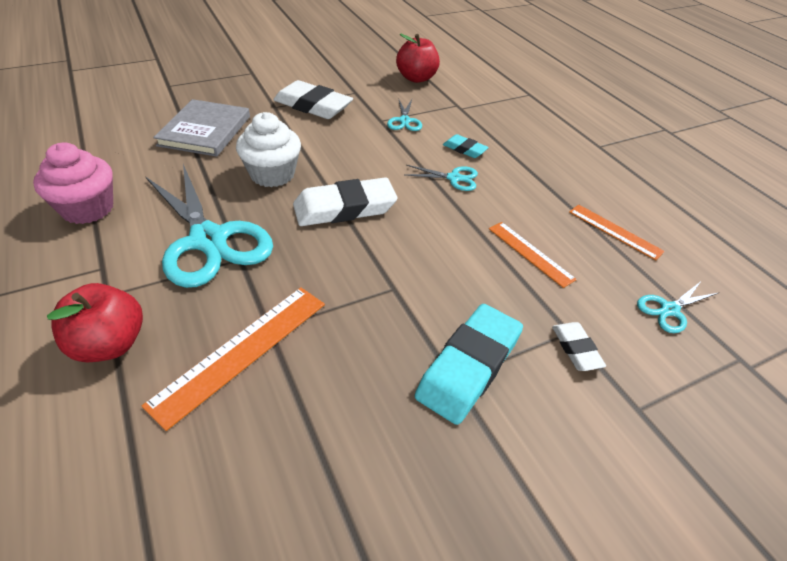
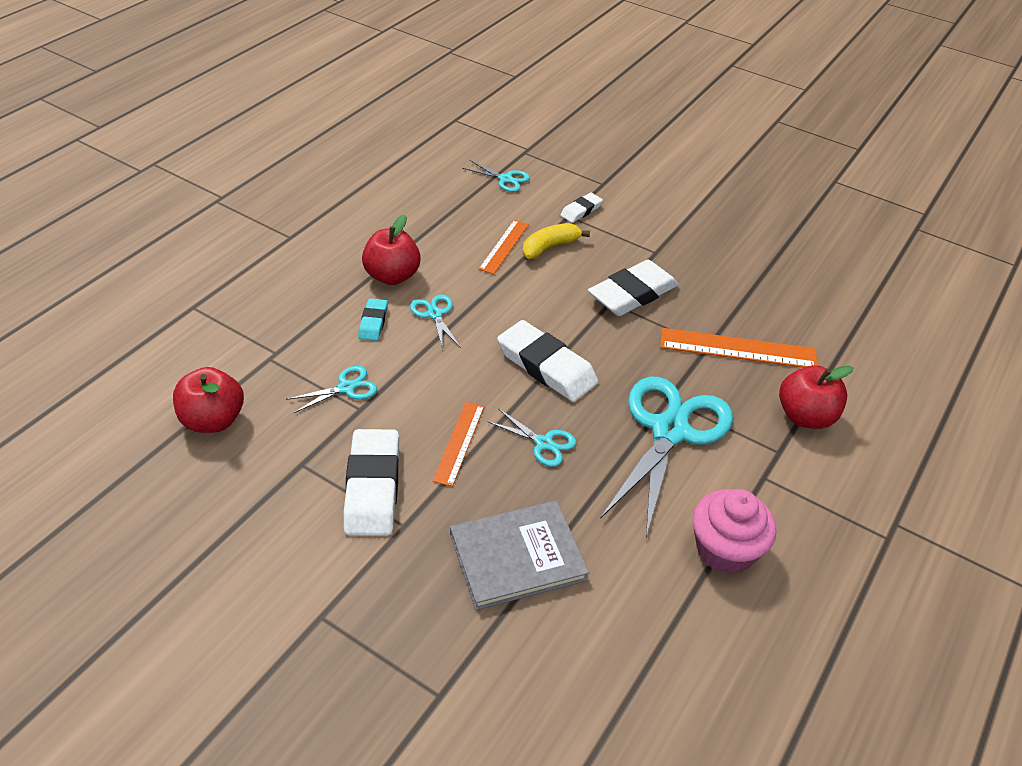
camera: 120 degrees left, 0 degrees up
white cupcake [236,112,301,187] -> turquoise scissors [487,409,576,467]
turquoise eraser [415,304,523,425] -> none
orange ruler [569,205,665,260] -> orange ruler moved to [433,402,484,487]
none -> red apple [362,215,421,285]
none -> yellow banana [523,223,590,259]
none -> white eraser [588,260,679,316]

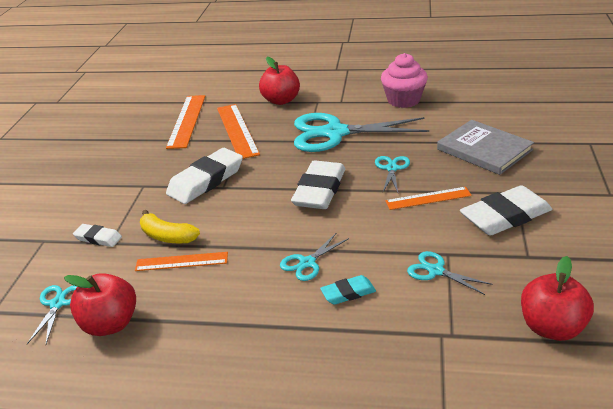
camera: 110 degrees left, 10 degrees down
red apple [362,215,421,285] -> red apple moved to [64,273,136,336]
white eraser [588,260,679,316] -> white eraser turned 75 degrees counterclockwise [166,148,243,204]
none -> orange ruler [166,95,205,149]

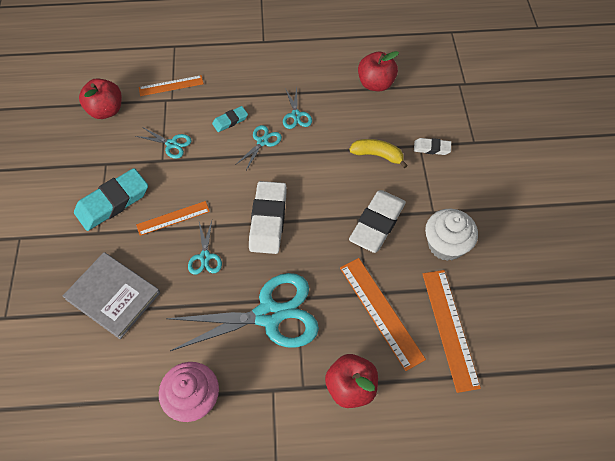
camera: 165 degrees right, 25 degrees up
turquoise scissors [27,285,77,344] -> turquoise scissors moved to [283,87,312,129]
orange ruler [135,252,228,271] -> orange ruler moved to [139,75,204,96]
white eraser [460,185,552,236] -> turquoise eraser [74,168,148,231]
none -> white cupcake [425,209,478,261]

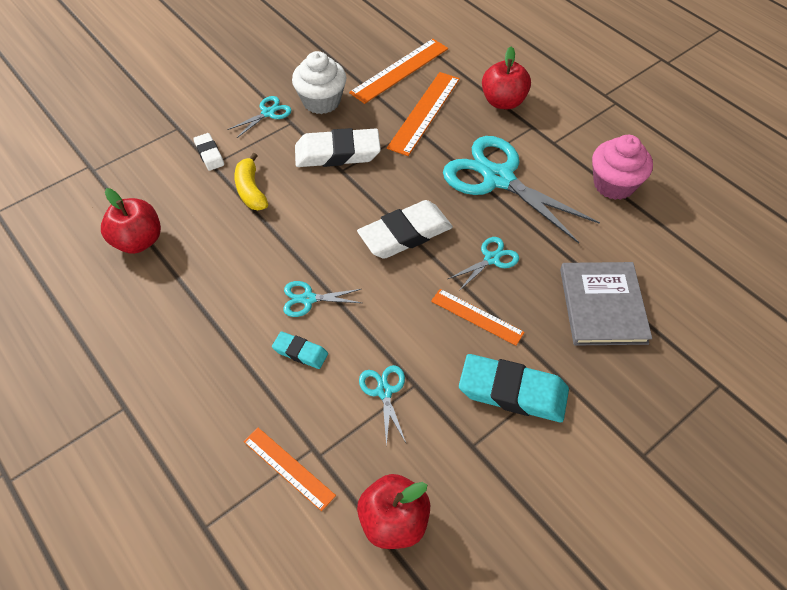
camera: 125 degrees left, 5 degrees down
turquoise scissors [283,87,312,129] -> turquoise scissors moved to [227,96,292,138]

